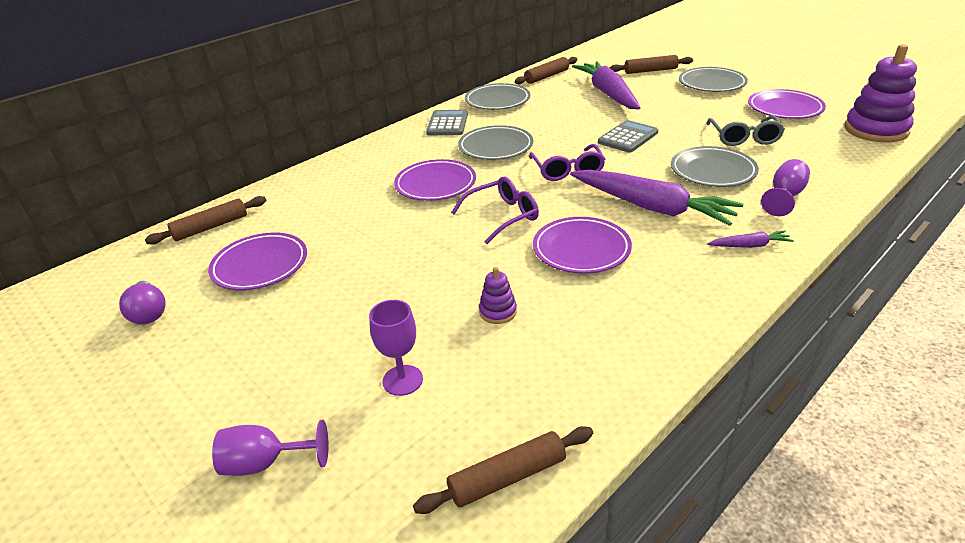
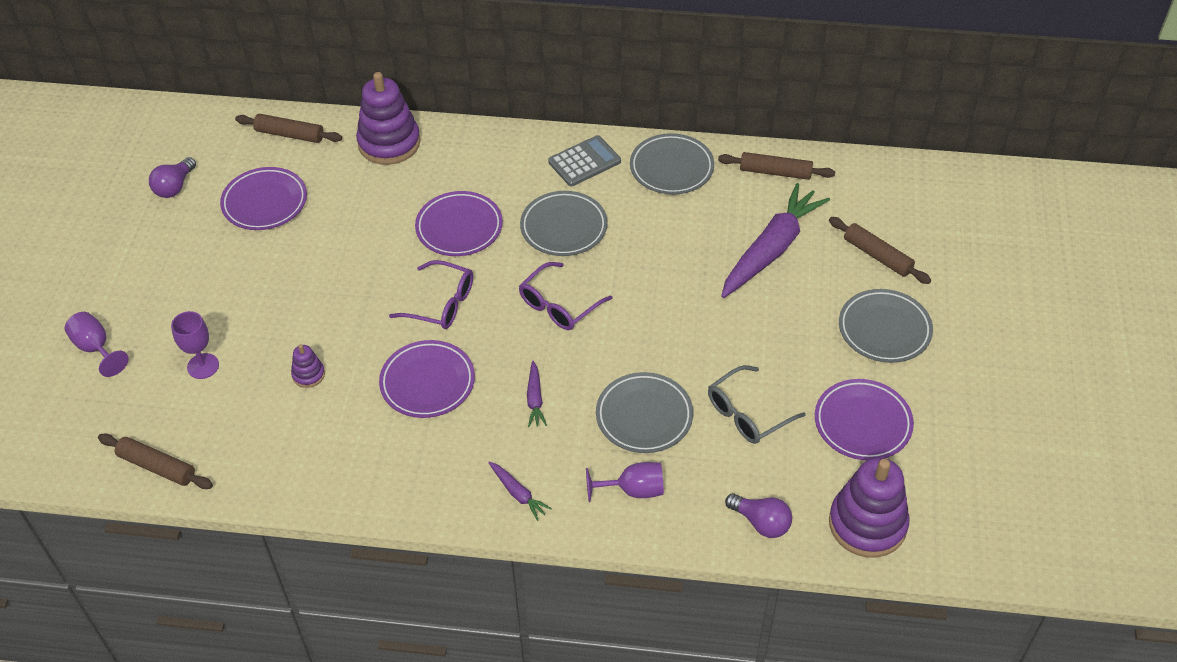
camera: 50 degrees right, 15 degrees up
purple carrot [570,170,743,226] -> purple carrot [527,361,547,427], size x0.43
grey calculator [598,120,658,153] -> none
none -> purple stacking toy [356,72,420,165]
none -> purple light bulb [725,493,792,538]

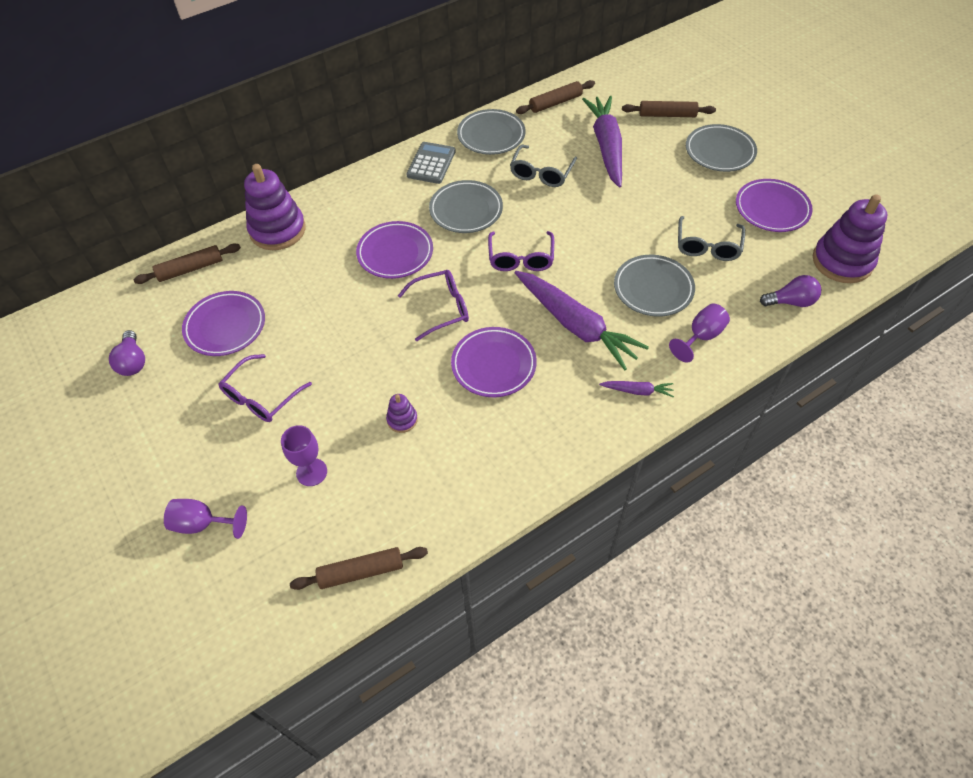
camera: 40 degrees left, 5 degrees up
purple carrot [527,361,547,427] -> purple carrot [515,271,649,370], size x2.30
none -> purple glasses [218,354,312,422]
none -> grey glasses [510,145,577,187]

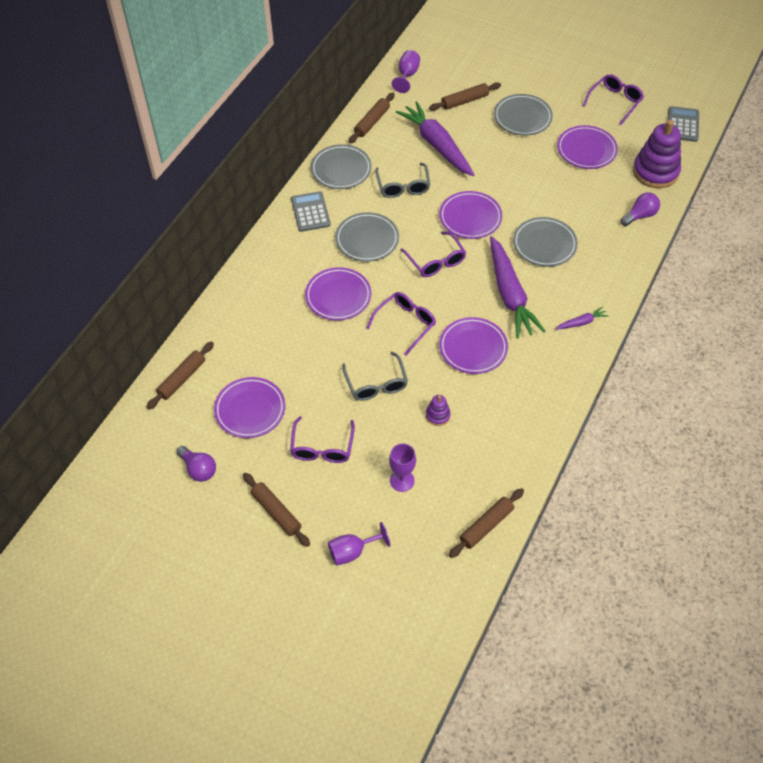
camera: 30 degrees left, 0 degrees up
purple stacking toy [244,164,306,250] -> none
purple carrot [515,271,649,370] -> purple carrot turned 60 degrees clockwise [490,236,546,338]
purple goblet [669,304,730,363] -> purple goblet moved to [392,50,420,93]
grey glasses [678,216,745,261] -> grey glasses moved to [342,352,408,401]
none -> brown rolling pin [243,473,310,547]
none -> purple plate [439,191,502,239]
none -> purple glasses [583,74,644,125]
none -> grey calculator [668,106,699,142]

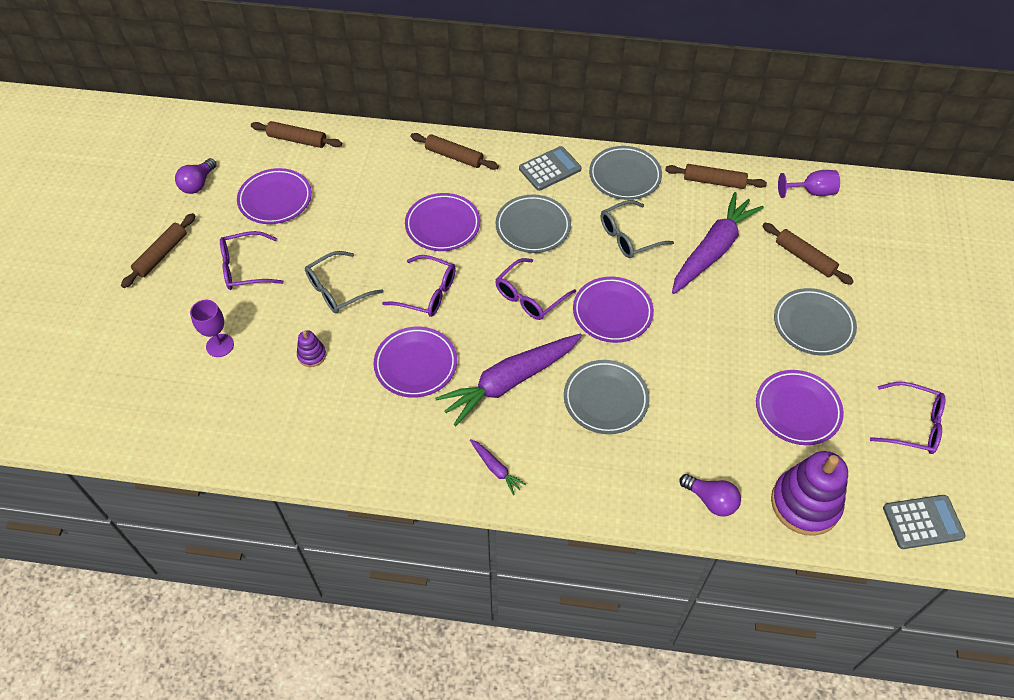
camera: 70 degrees right, 0 degrees up
purple goblet [328,522,390,566] -> none
brown rolling pin [449,488,524,558] -> brown rolling pin moved to [410,133,499,170]

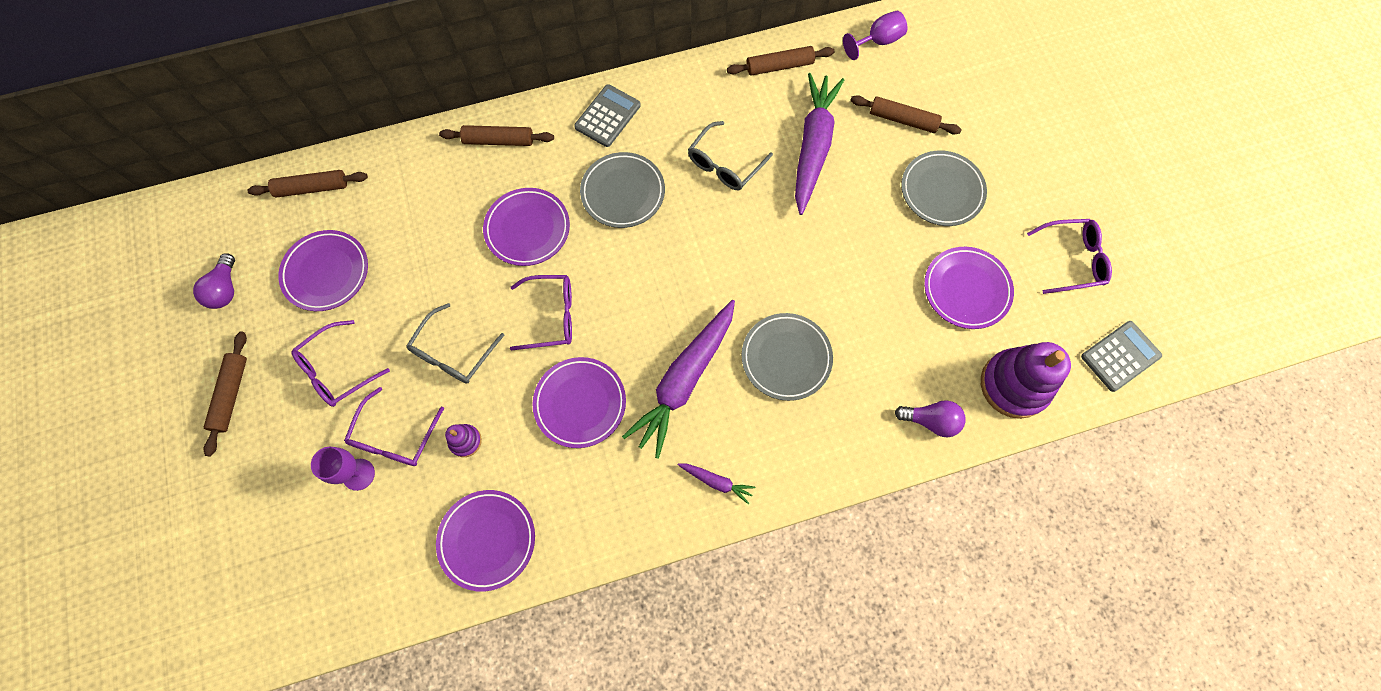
camera: 25 degrees left, 15 degrees up
purple glasses [495,258,576,320] -> purple glasses moved to [344,387,444,466]
purple plate [573,277,654,343] -> purple plate moved to [436,490,535,591]
grey plate [589,146,662,200] -> none

